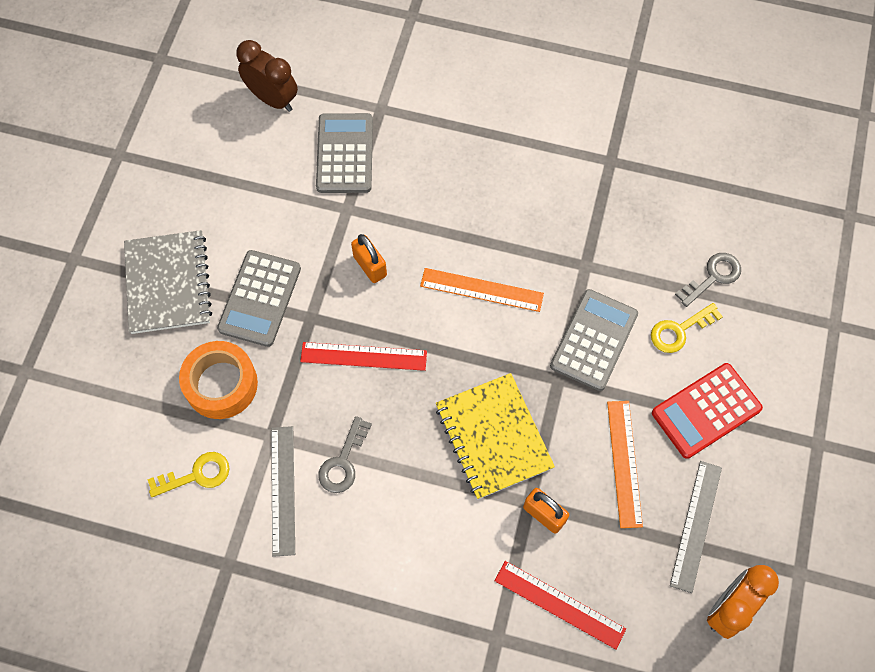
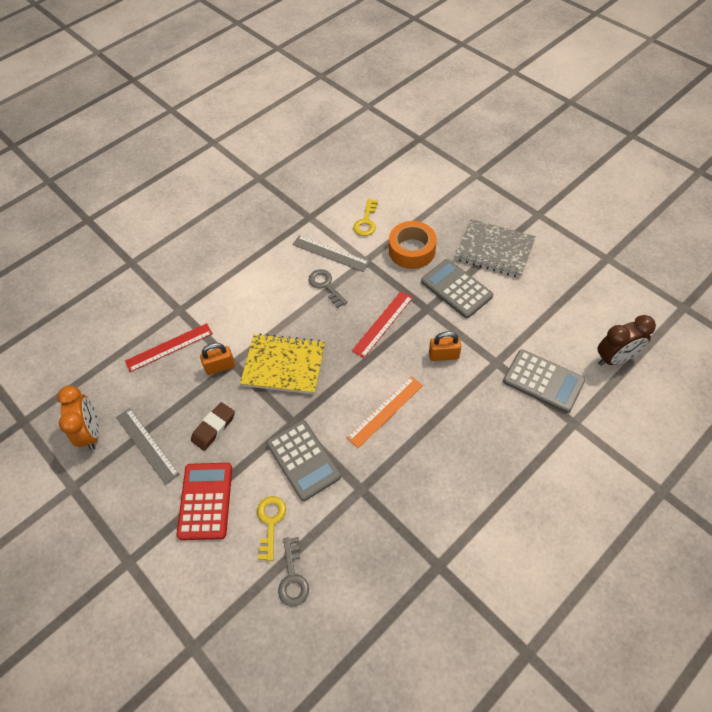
camera: 125 degrees right, 10 degrees down
orange ruler [607,401,643,528] -> brown eraser [191,402,235,451]

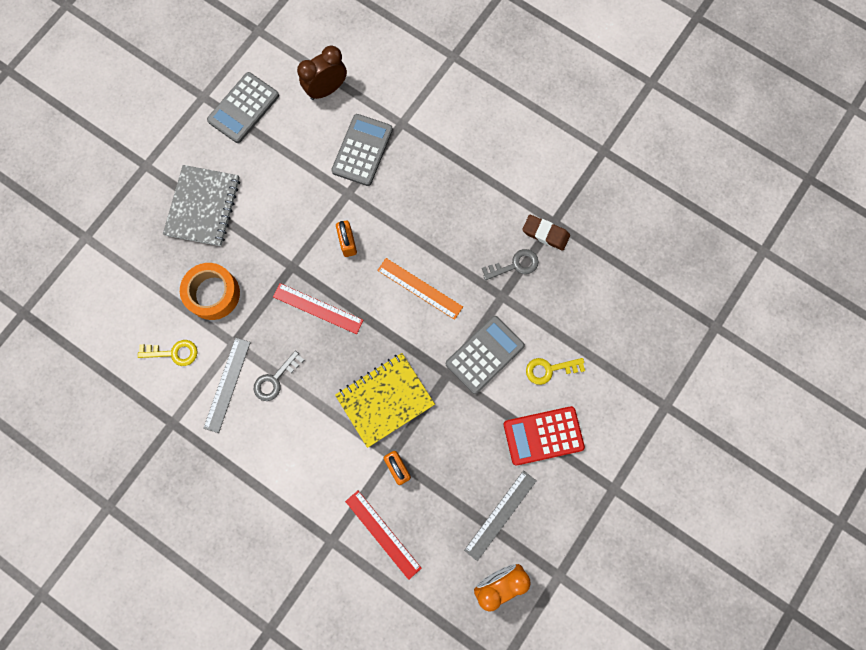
camera: 105 degrees left, 20 degrees up
brown eraser [191,402,235,451] -> brown eraser moved to [522,215,570,251]
yellow notebook [240,333,325,394] -> yellow notebook turned 60 degrees clockwise [335,353,435,448]
grey key [278,537,309,606] -> grey key moved to [482,249,538,280]
grey calculator [421,259,493,318] -> grey calculator moved to [207,72,279,143]
brown clock [597,315,656,366] -> brown clock turned 90 degrees counterclockwise [297,45,347,100]

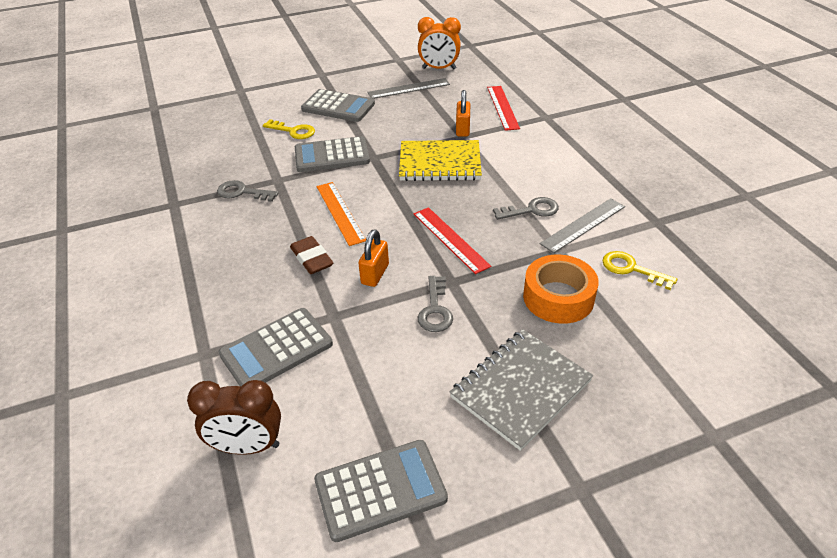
camera: 145 degrees left, 35 degrees down
red calculator [504,406,585,465] -> grey calculator [301,89,375,122]
brown eraser [522,215,570,251] -> brown eraser moved to [290,236,333,274]
none -> grey key [418,276,453,332]

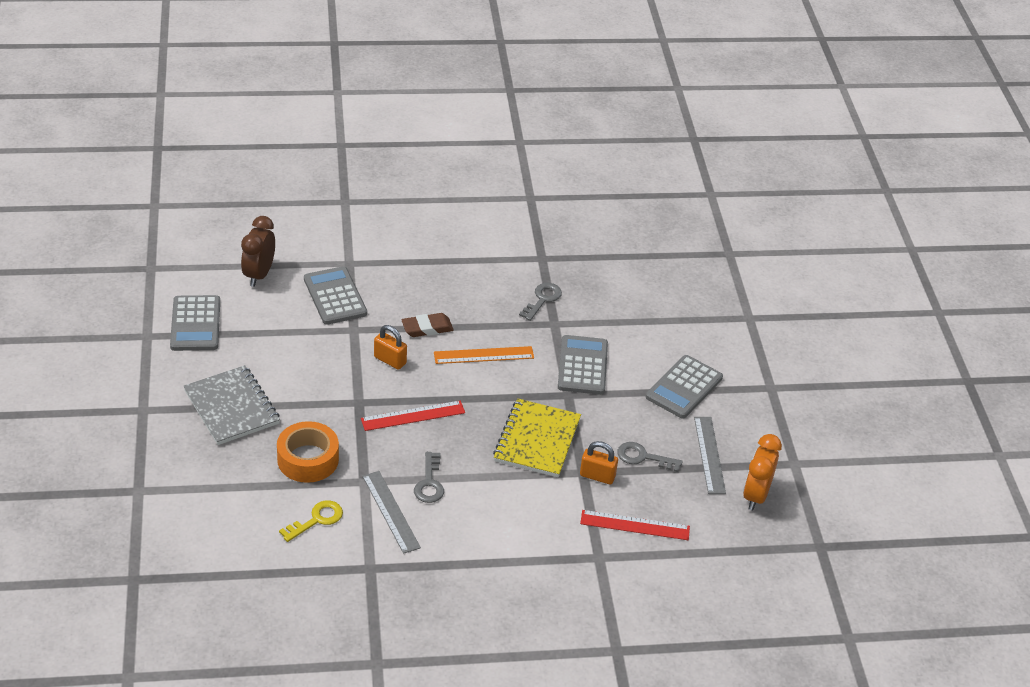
camera: 100 degrees right, 0 degrees up
yellow key [263,119,315,139] -> none
grey key [418,276,453,332] -> grey key moved to [617,442,683,472]

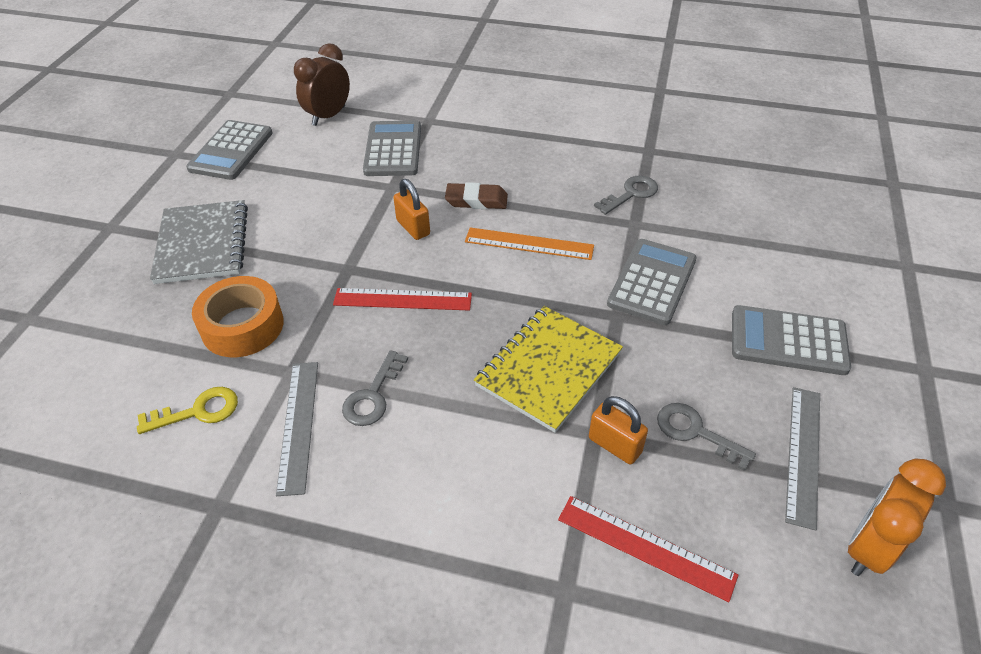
camera: 25 degrees right, 5 degrees up
grey calculator [646,355,723,419] -> grey calculator turned 45 degrees clockwise [732,305,851,375]

